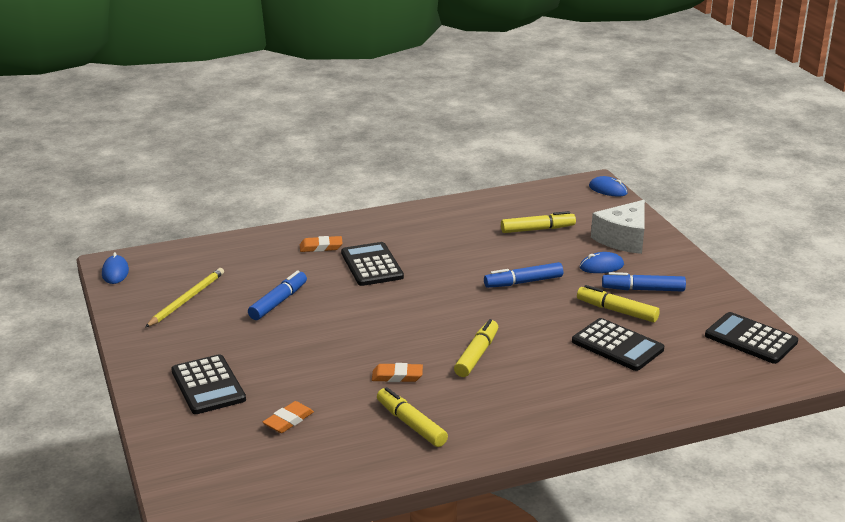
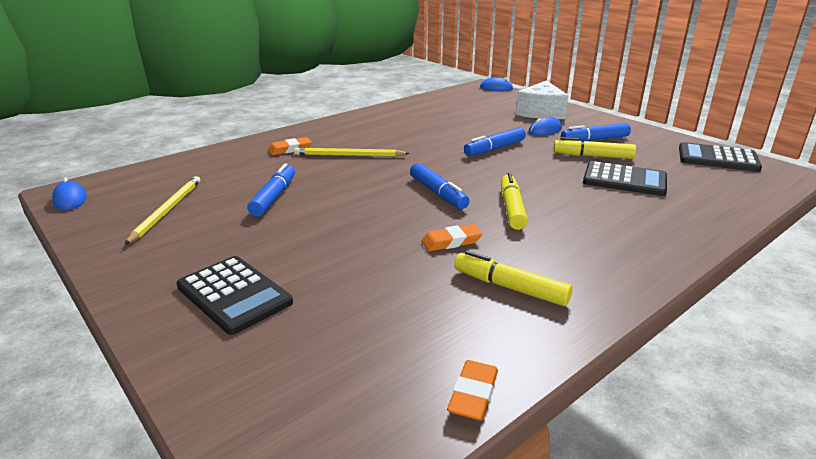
camera: 20 degrees left, 0 degrees up
orange eraser [263,401,314,433] -> orange eraser moved to [447,360,498,421]
black calculator [341,242,404,286] -> yellow pencil [294,147,410,157]
yellow marker [501,211,576,233] -> none
none -> blue marker [410,163,469,209]

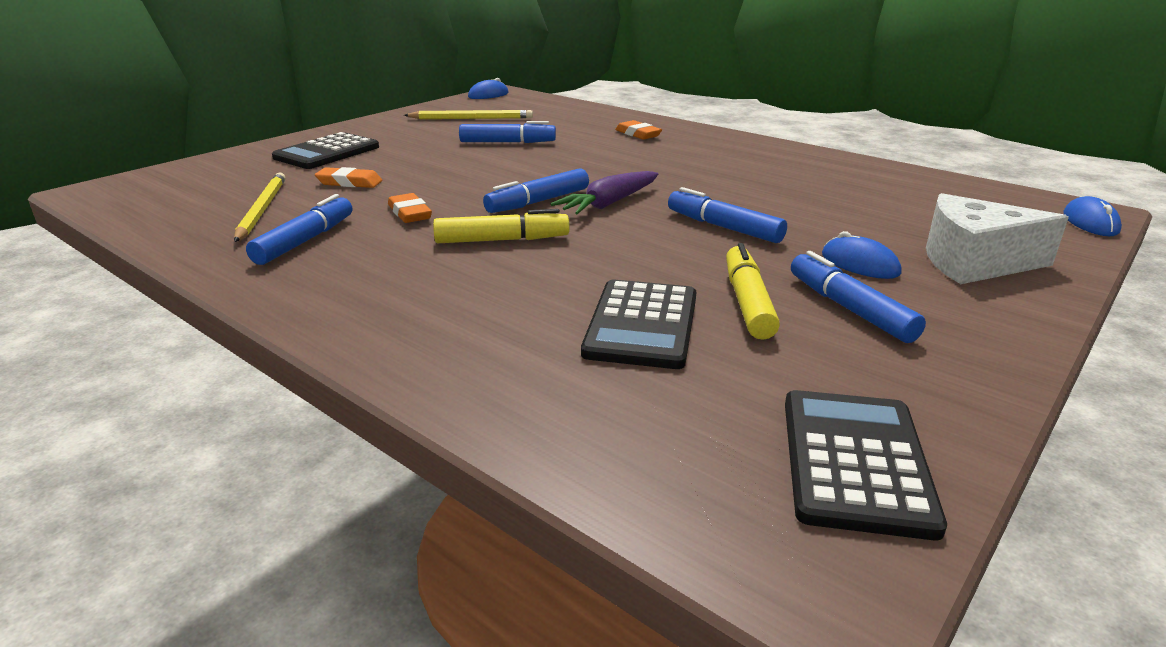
camera: 80 degrees right, 0 degrees up
yellow pencil [294,147,410,157] -> yellow pencil moved to [234,172,286,242]
orange eraser [447,360,498,421] -> orange eraser moved to [315,167,382,188]
yellow marker [454,250,573,306] -> blue marker [246,194,352,265]
none -> purple carrot [551,171,658,214]

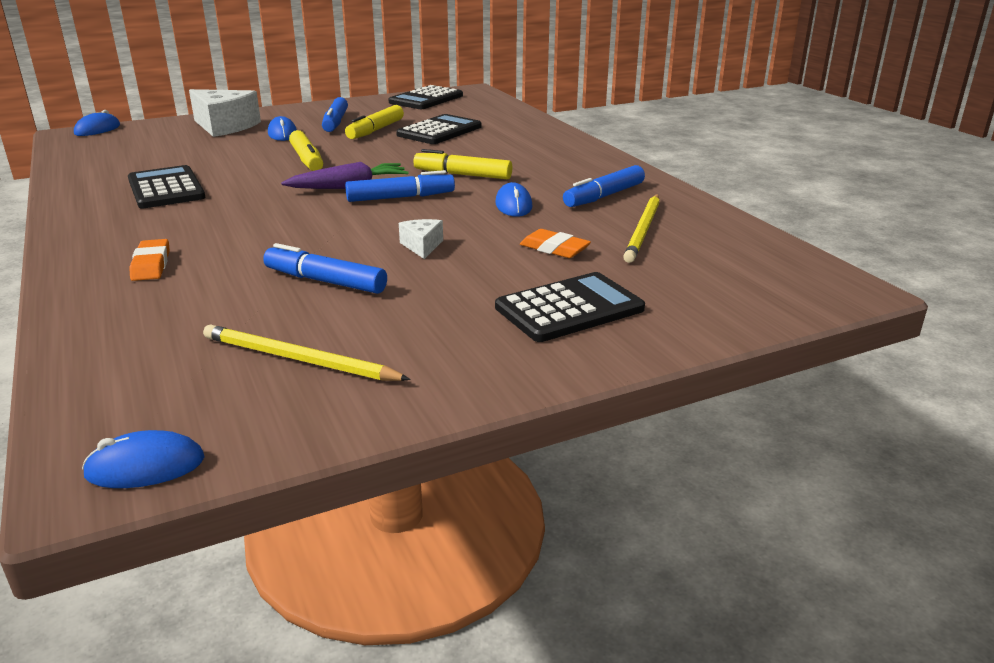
camera: 155 degrees left, 0 degrees up
orange eraser [388,193,432,223] -> blue mouse [495,182,532,217]
blue marker [668,187,787,243] -> yellow marker [289,130,323,171]
none -> black calculator [128,165,205,209]
none -> white cheese [399,219,443,259]

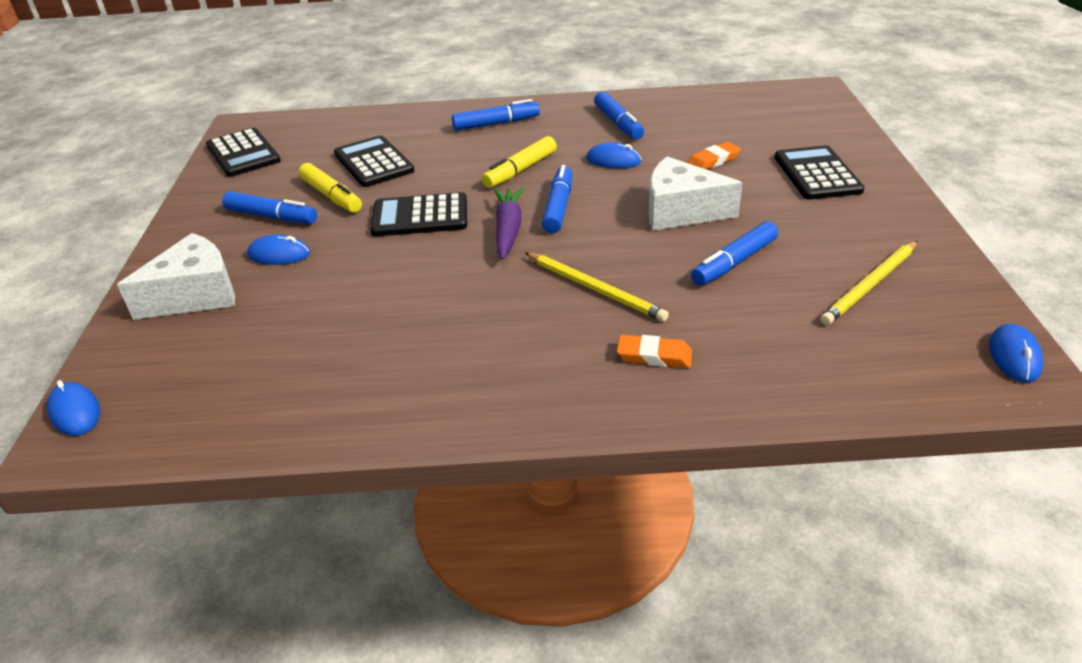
camera: 65 degrees left, 10 degrees up
black calculator [128,165,205,209] -> black calculator moved to [370,192,467,236]
yellow marker [289,130,323,171] -> none
white cheese [399,219,443,259] -> white cheese [649,156,743,231], size x2.09
yellow pencil [623,194,660,263] -> yellow pencil moved to [525,253,669,322]
none -> blue marker [452,99,540,131]

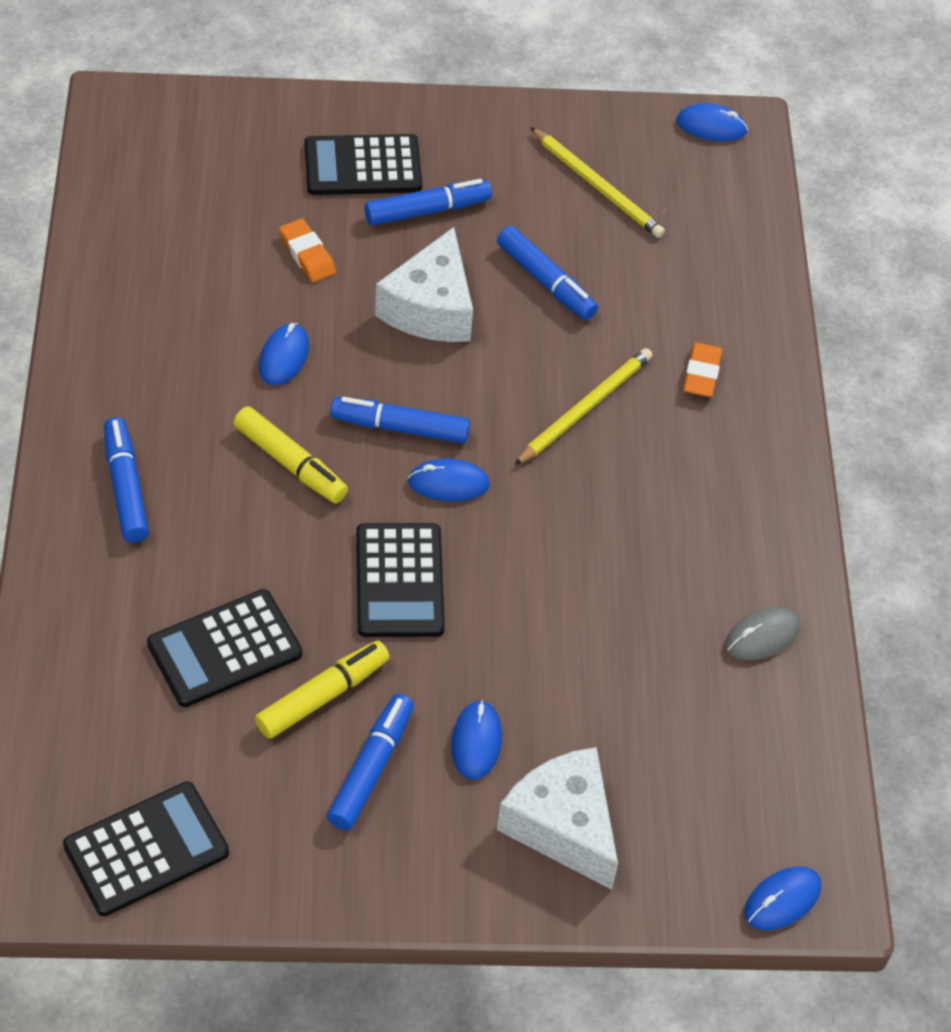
camera: 95 degrees left, 15 degrees up
purple carrot [494,188,524,259] -> blue mouse [408,459,490,501]
blue marker [594,92,644,139] -> blue marker moved to [365,179,492,226]
none -> grey mouse [725,607,800,660]

